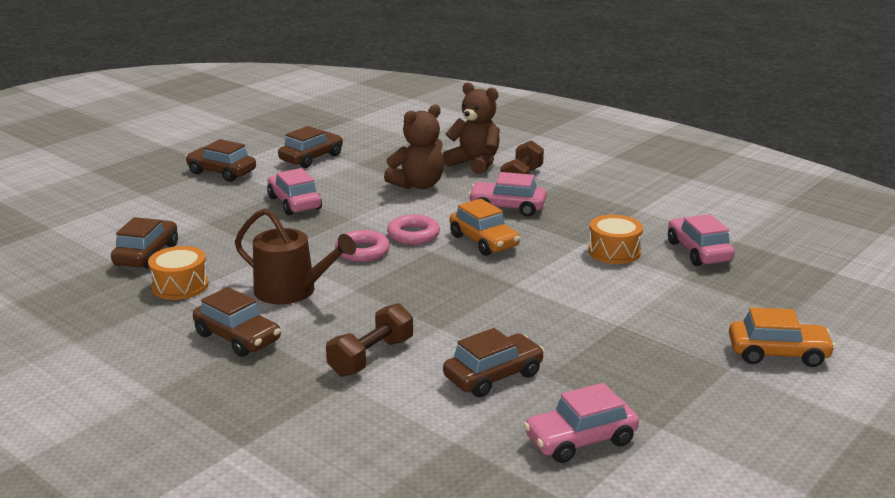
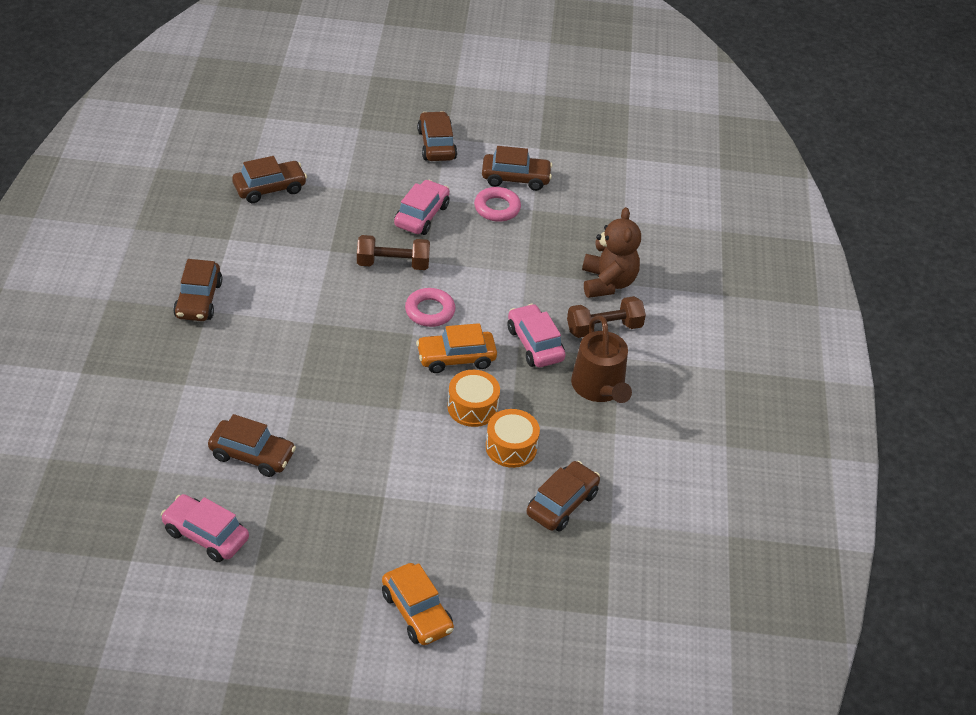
camera: 50 degrees right, 20 degrees up
orange drum [148,246,209,300] -> orange drum moved to [447,370,500,427]
brown watering can [235,208,356,304] -> brown watering can moved to [571,315,632,403]
brown dumbbell [326,303,413,376] -> brown dumbbell moved to [357,235,430,270]
pink ring [335,230,390,262] -> pink ring moved to [474,187,521,222]
brown teddy bear [384,104,444,189] -> none
orange car [450,199,520,256] -> orange car turned 60 degrees clockwise [416,323,497,373]
pink car [668,214,735,266] -> brown car [527,461,600,532]

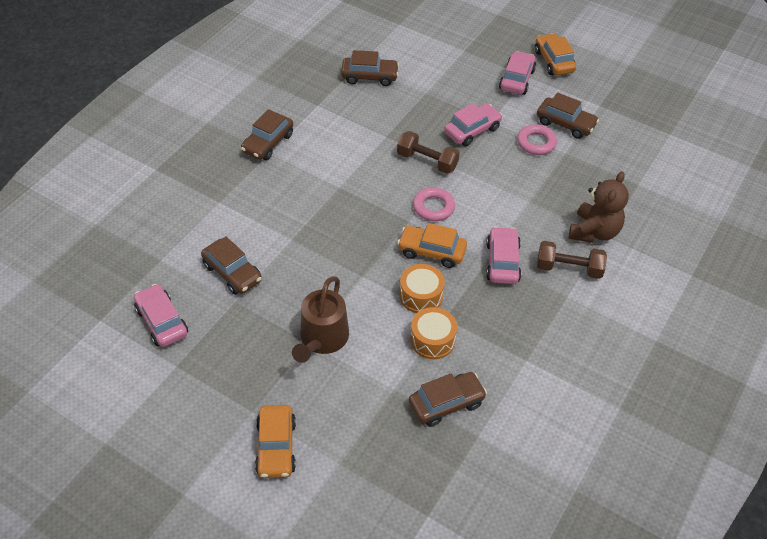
camera: 30 degrees right, 5 degrees up
brown car [417,111,457,161] -> pink car [499,51,536,95]
brown watering can [571,315,632,403] -> brown watering can moved to [292,276,349,363]
none -> orange car [535,33,576,75]

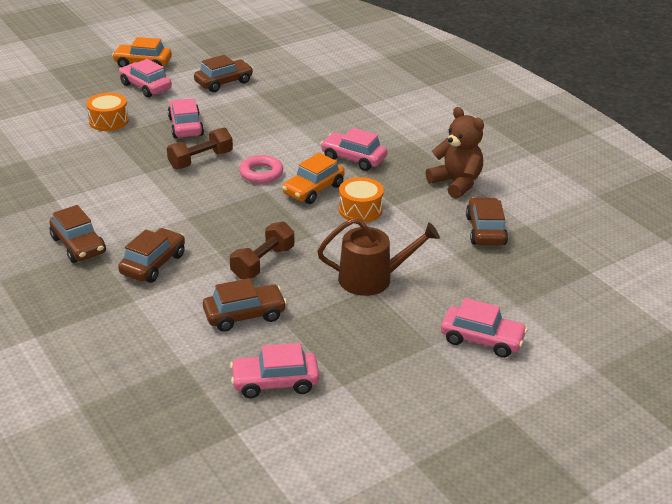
camera: 65 degrees left, 15 degrees down
orange car [255,405,296,478] -> pink car [441,298,528,358]
brown watering can [292,276,349,363] -> brown watering can turned 45 degrees counterclockwise [317,218,440,296]
brown car [341,50,399,86] -> brown car moved to [118,228,185,283]
orange drum [410,307,457,359] -> orange drum moved to [86,93,129,131]
pink ring [517,124,557,155] -> none
brown dumbbell [537,241,607,279] -> brown dumbbell moved to [230,221,294,279]
brown teddy bear [569,171,629,243] -> brown teddy bear moved to [426,107,484,199]

